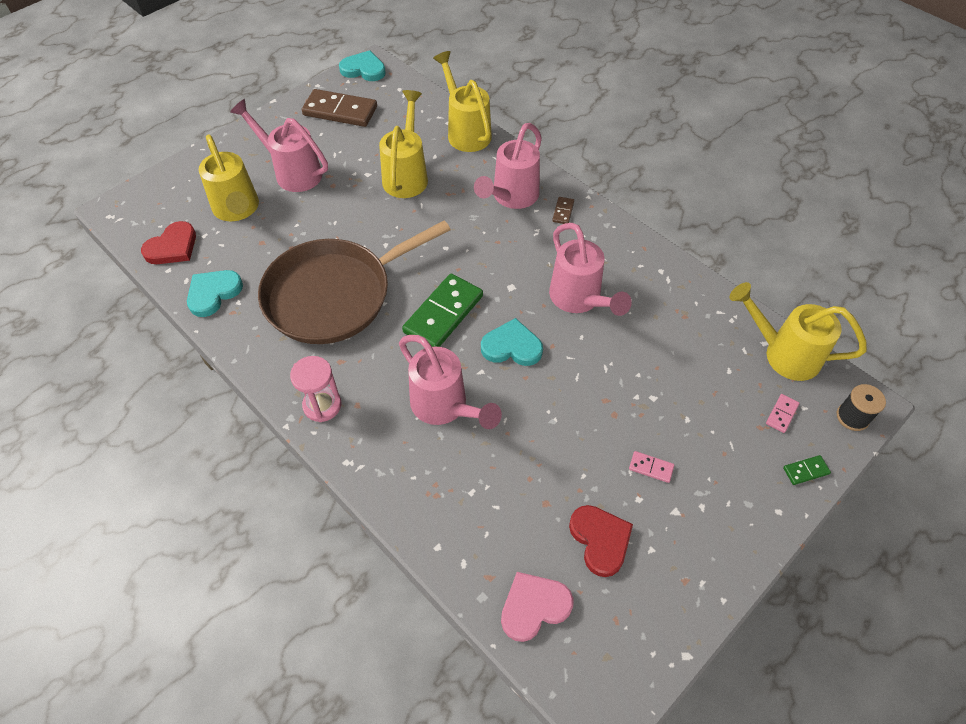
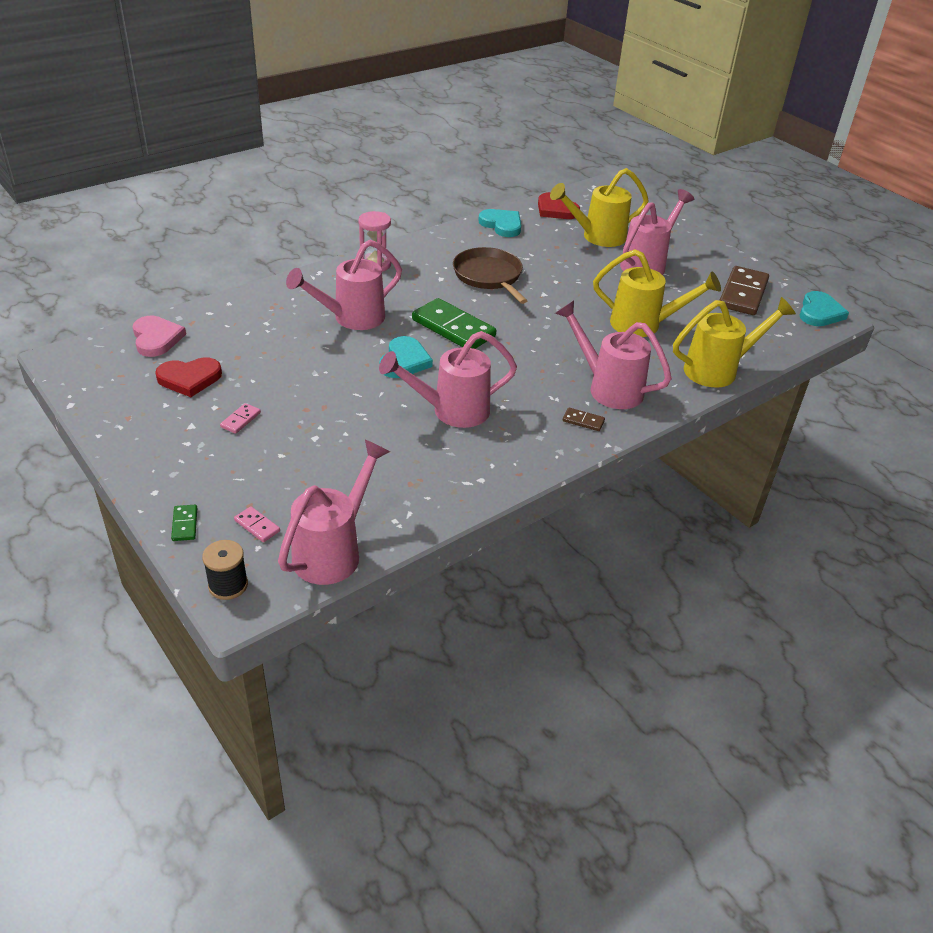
camera: 95 degrees right, 15 degrees down
brown pan [258,221,451,344] -> brown pan [453,247,527,304], size x0.61
yellow watering can [729,282,867,381] -> pink watering can [278,440,390,585]

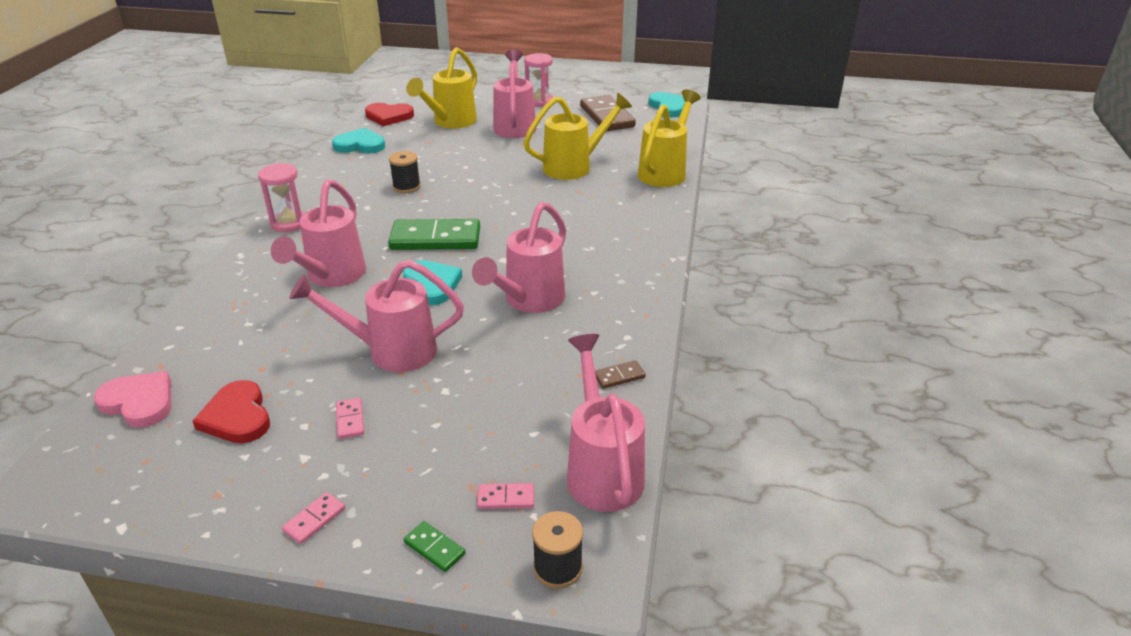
camera: 40 degrees left, 5 degrees down
red heart [155,357,222,397] -> red heart turned 120 degrees clockwise [193,380,270,443]
brown pan [453,247,527,304] -> black spool [389,151,421,193]
pink watering can [555,300,672,409] -> pink watering can moved to [289,260,464,372]
brown domino [563,408,605,431] -> brown domino moved to [595,360,646,389]
none -> pink domino [282,492,345,544]
none -> pink hourglass [524,53,553,107]

